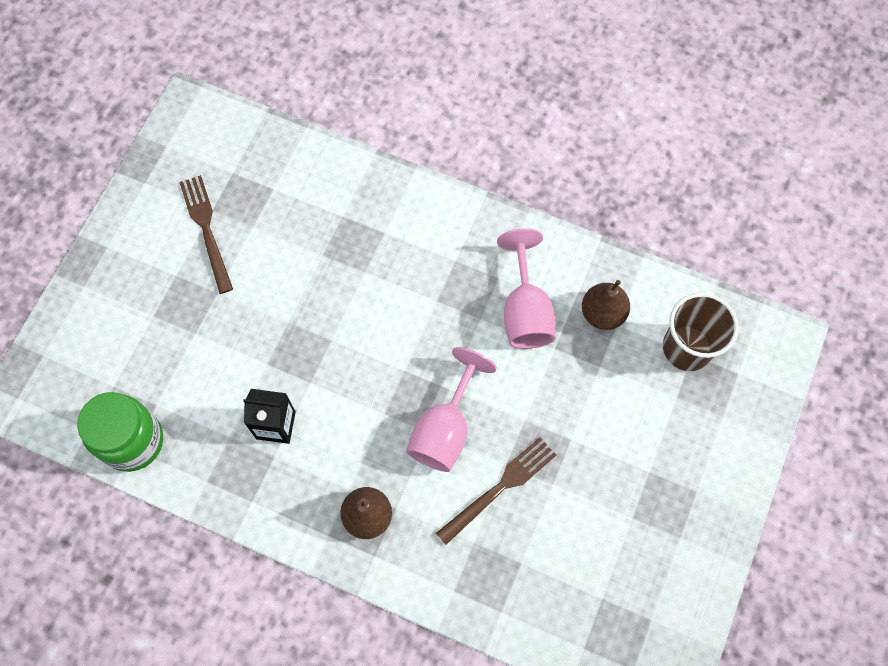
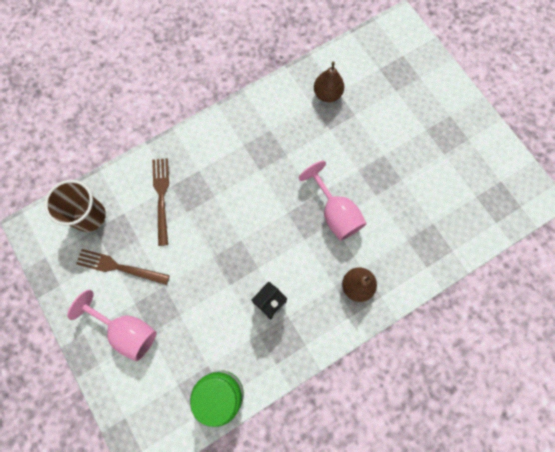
camera: 55 degrees left, 5 degrees up
brown fork [436,437,556,545] -> brown fork moved to [152,158,169,246]
pink goblet [497,228,555,349] -> pink goblet moved to [67,290,157,361]
brown cup [663,293,738,371] -> brown cup moved to [44,180,106,232]

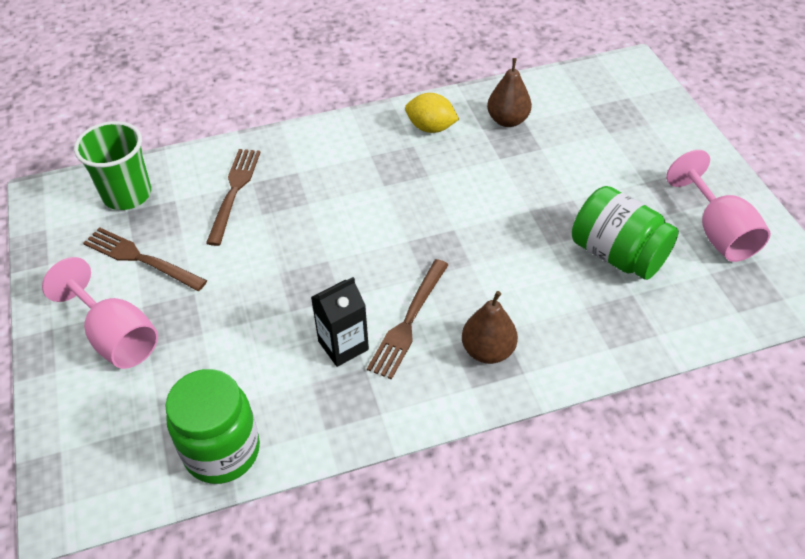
camera: 15 degrees right, 25 degrees down
brown cup [44,180,106,232] -> green cup [74,121,151,210]
pink goblet [299,161,367,241] -> pink goblet moved to [666,150,771,262]
none -> brown fork [367,259,449,380]
none -> yellow lemon [405,93,459,133]
none -> green jar [572,186,679,280]

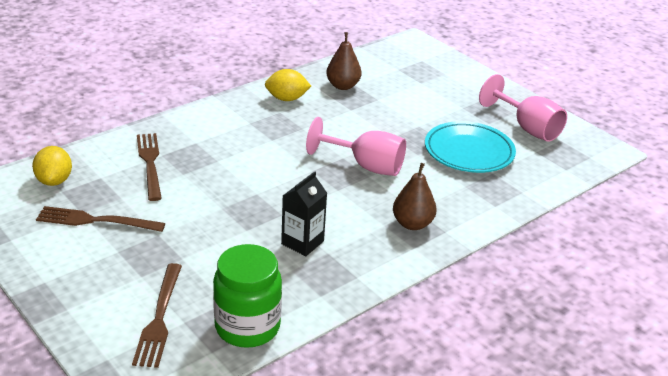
camera: 25 degrees left, 15 degrees down
pink goblet [42,257,158,369] -> pink goblet moved to [306,117,406,176]
green cup [74,121,151,210] -> yellow lemon [32,146,72,186]
brown fork [367,259,449,380] -> brown fork moved to [132,263,182,368]
green jar [572,186,679,280] -> turquoise plate [425,121,516,173]

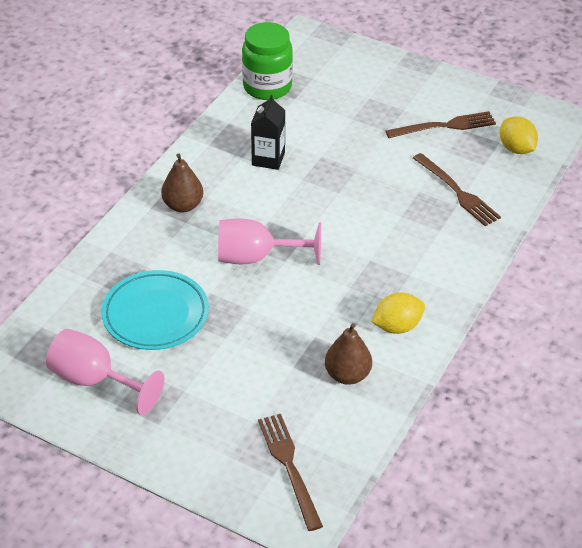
camera: 160 degrees right, 10 degrees up
brown fork [132,263,182,368] -> brown fork moved to [258,414,323,531]

